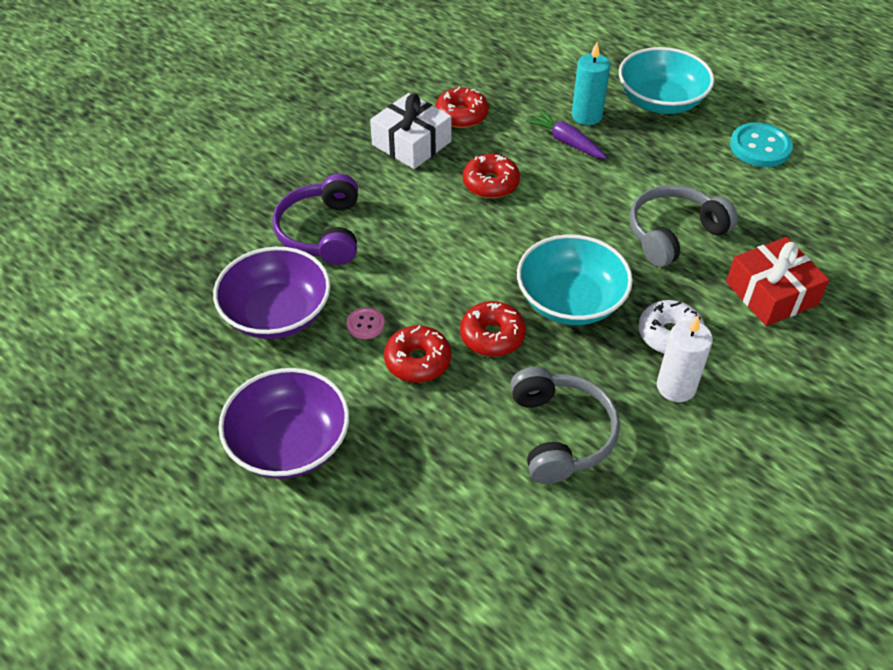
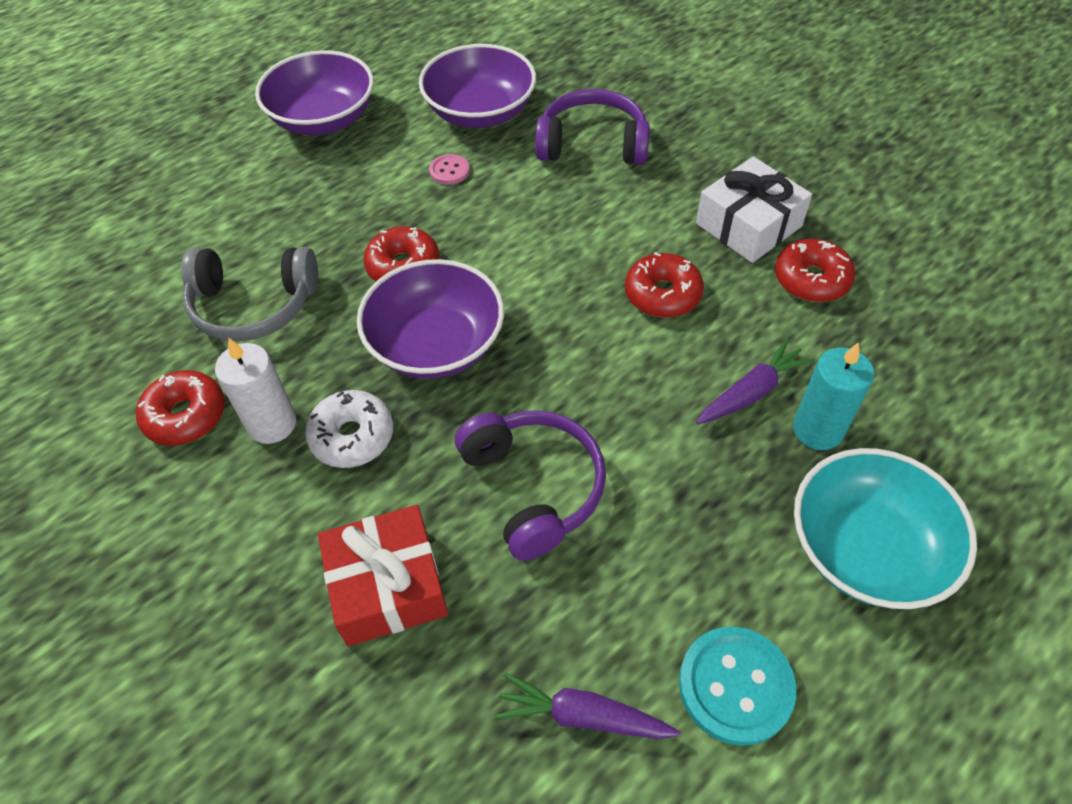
camera: 100 degrees right, 5 degrees up
red donut [384,325,451,383] -> red donut moved to [136,370,225,446]
turquoise bowl [517,234,633,325] -> purple bowl [357,259,504,379]
grey headphones [629,185,738,267] -> purple headphones [455,410,606,561]
none -> purple carrot [494,673,681,739]

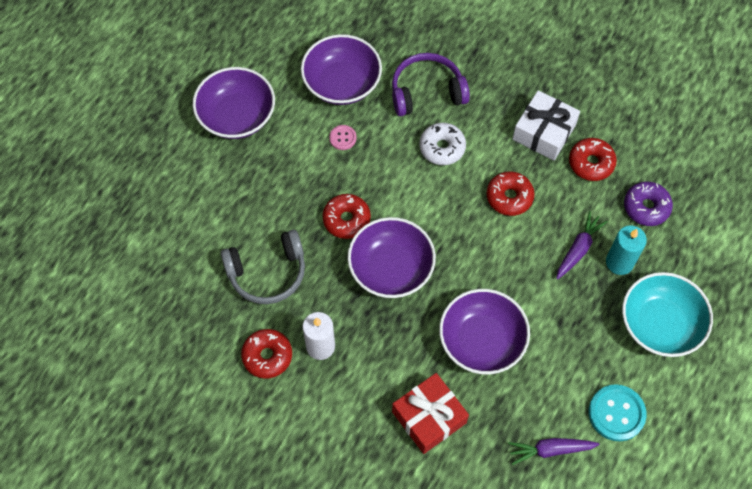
camera: 20 degrees left, 10 degrees up
white donut [305,390,394,468] -> white donut moved to [419,123,466,165]
purple headphones [455,410,606,561] -> purple bowl [439,289,530,374]
none -> purple donut [624,182,673,226]

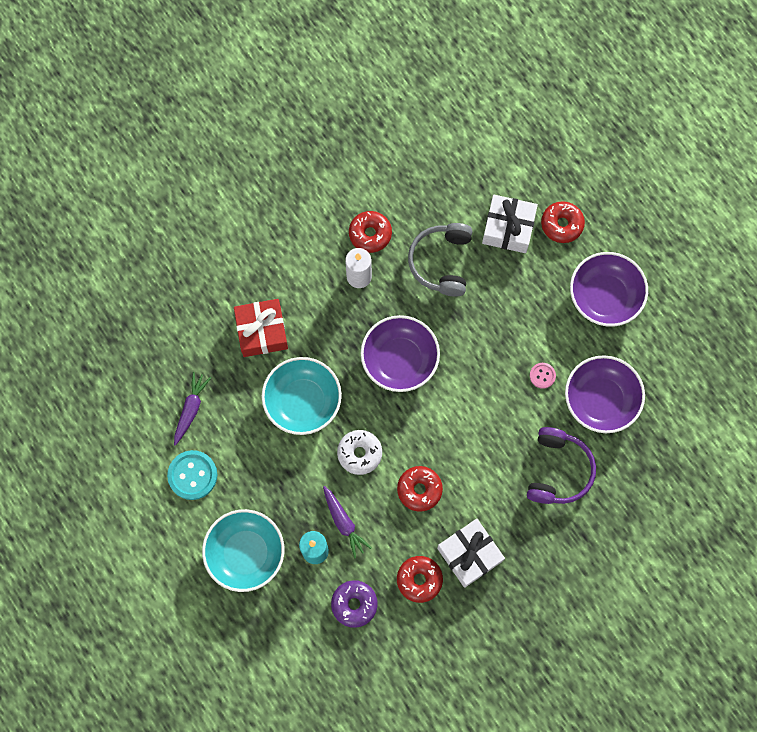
camera: 115 degrees right, 10 degrees up
red donut [323,194,371,239] -> red donut moved to [541,201,585,243]
white donut [419,123,466,165] -> white donut moved to [337,430,382,475]
purple bowl [439,289,530,374] -> turquoise bowl [262,357,342,435]
none -> white gift [482,195,538,253]

